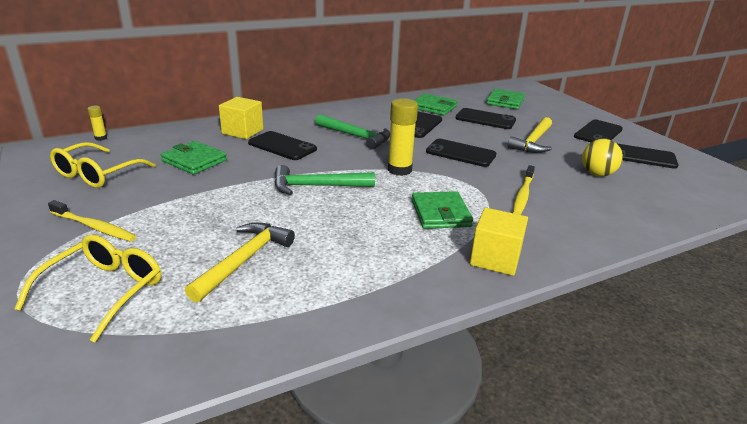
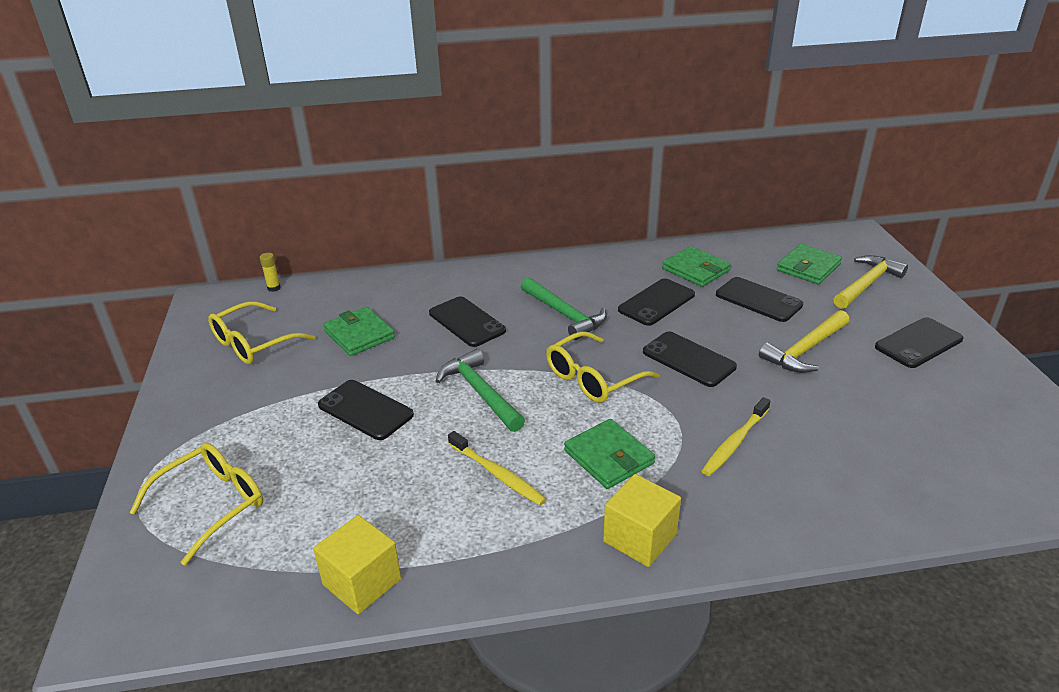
camera: 20 degrees right, 5 degrees up
yellow toothbrush [48,200,137,242] -> yellow toothbrush moved to [448,431,546,506]
yellow hammer [185,222,295,303] -> yellow hammer moved to [834,255,908,309]
yellow cube [219,97,263,139] -> yellow cube moved to [313,515,401,614]
green hammer [274,165,375,195] -> green hammer turned 45 degrees clockwise [436,349,525,432]
yellow glue stick [388,98,418,176] -> yellow glasses [546,332,659,403]
green wallet [412,191,473,229] -> green wallet turned 45 degrees counterclockwise [564,419,655,489]
yellow ball [582,139,623,176] -> none
black phone [616,143,679,169] -> black phone moved to [318,380,414,440]

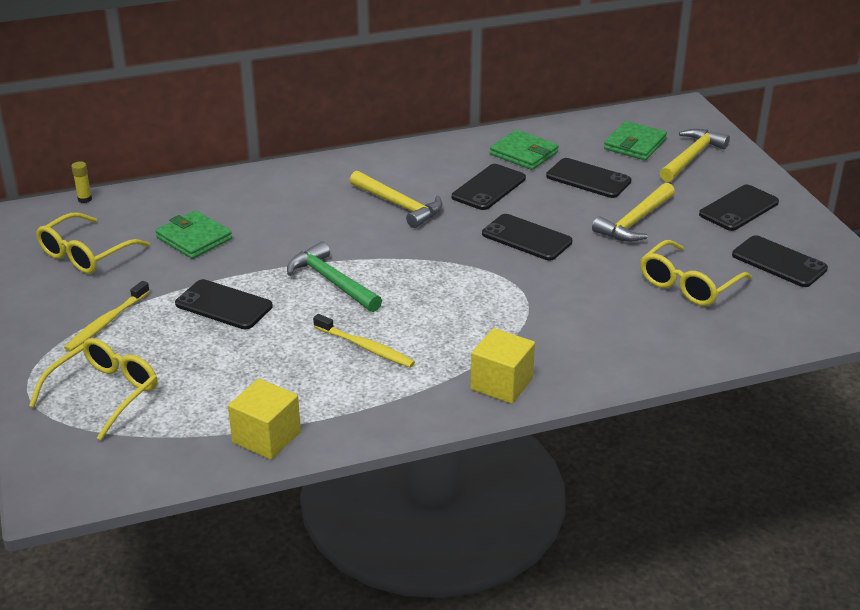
camera: 10 degrees left, 0 degrees up
black phone [429,296,506,347] -> black phone moved to [732,235,828,287]
green hammer [521,277,607,340] -> yellow hammer [350,170,443,228]
yellow glasses [546,332,659,403] -> yellow glasses moved to [640,240,752,306]
green wallet [564,419,655,489] -> none
yellow toothbrush [702,397,770,476] -> yellow toothbrush moved to [64,281,150,352]

